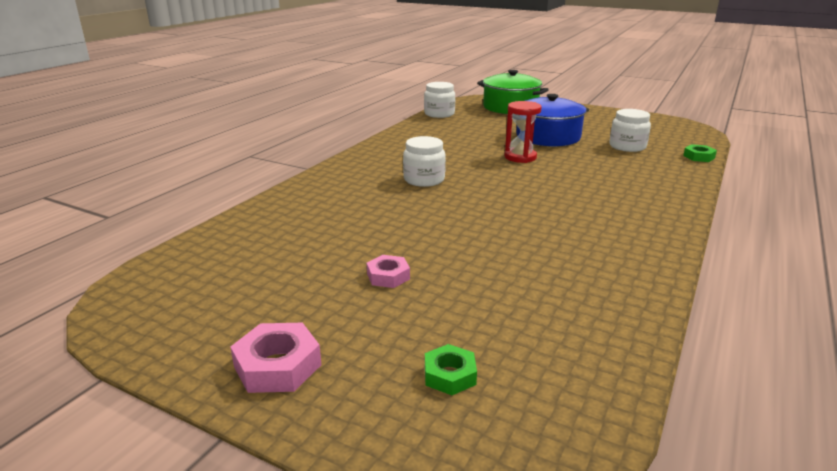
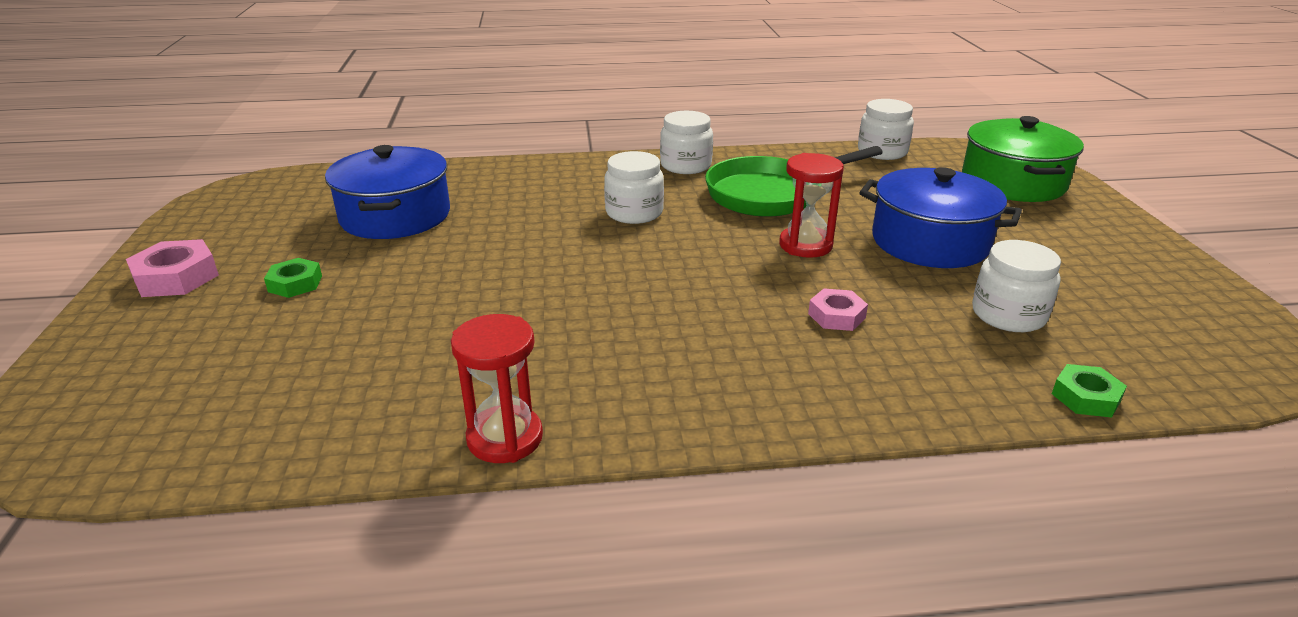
camera: 55 degrees right, 5 degrees up
pink nut [367,255,410,288] -> pink nut moved to [808,288,868,331]
green nut [425,344,477,395] -> green nut moved to [264,258,322,298]
none -> blue pot [325,145,450,239]
none -> red hourglass [451,314,543,463]
none -> white jar [660,111,713,174]
none -> green pan [705,146,883,217]

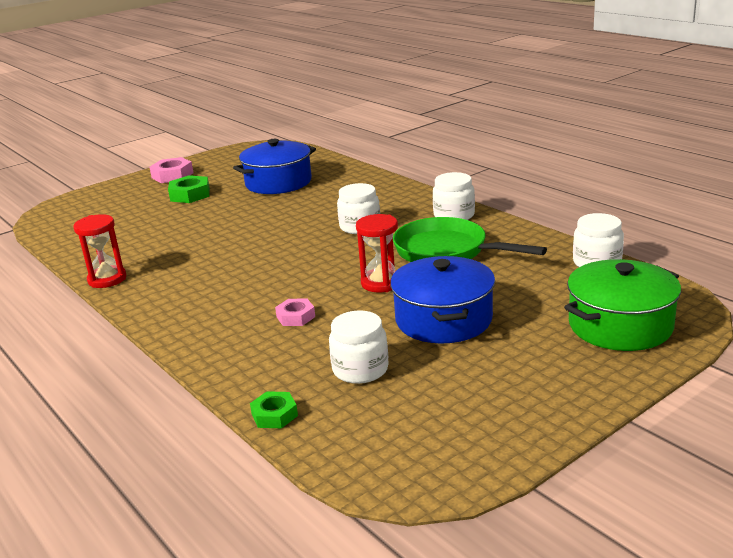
camera: 60 degrees right, 5 degrees down
green nut [264,258,322,298] -> green nut [168,175,210,203], size x1.54

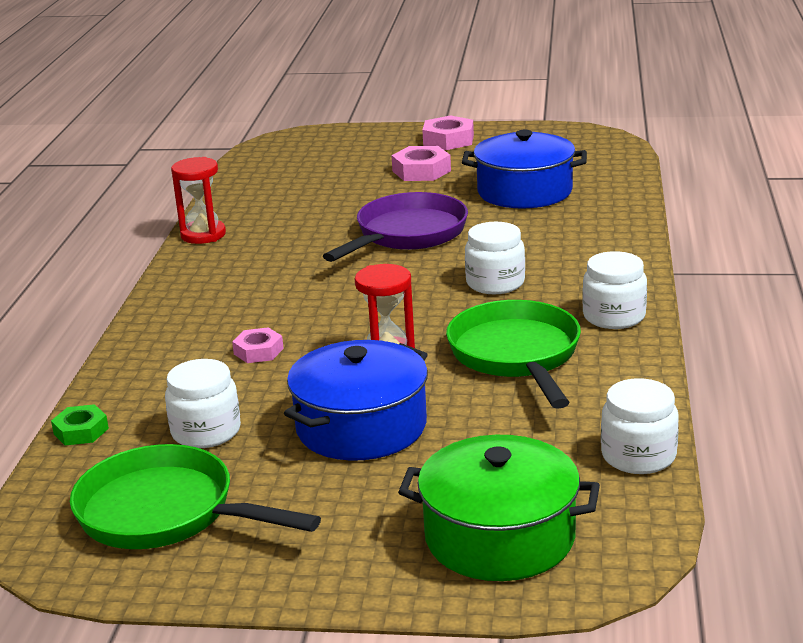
camera: 45 degrees right, 0 degrees up
green nut [168,175,210,203] -> pink nut [391,146,451,181]
none -> green pan [70,444,321,549]
none -> purple pan [323,192,468,262]

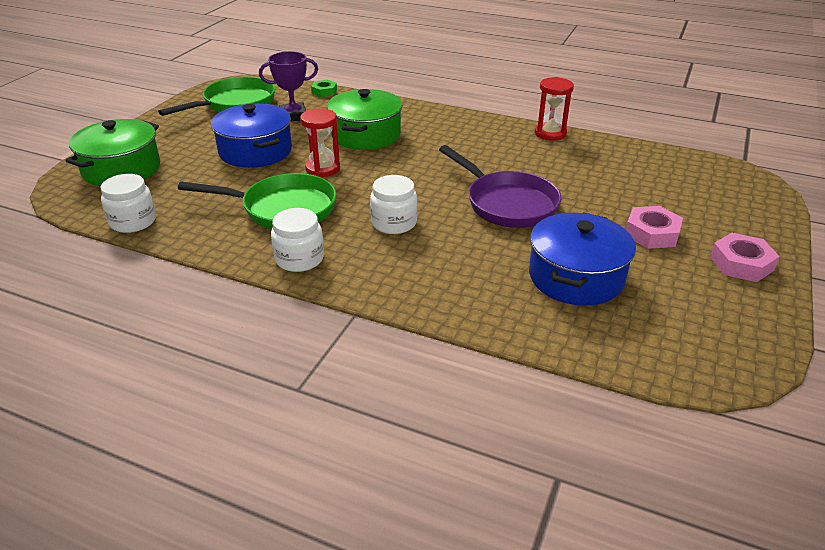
camera: 105 degrees right, 10 degrees up
white jar [165,359,241,448] -> purple trophy [259,51,318,122]
pink nut [232,327,284,363] -> green pot [327,89,402,150]

